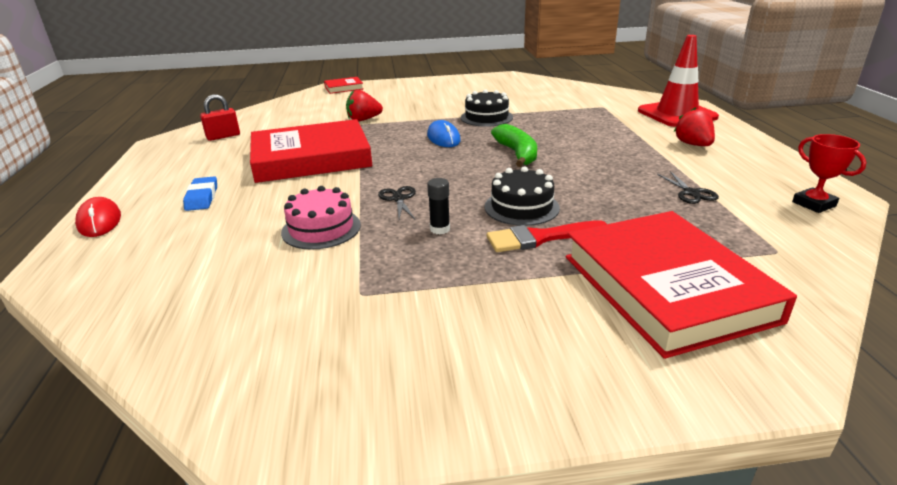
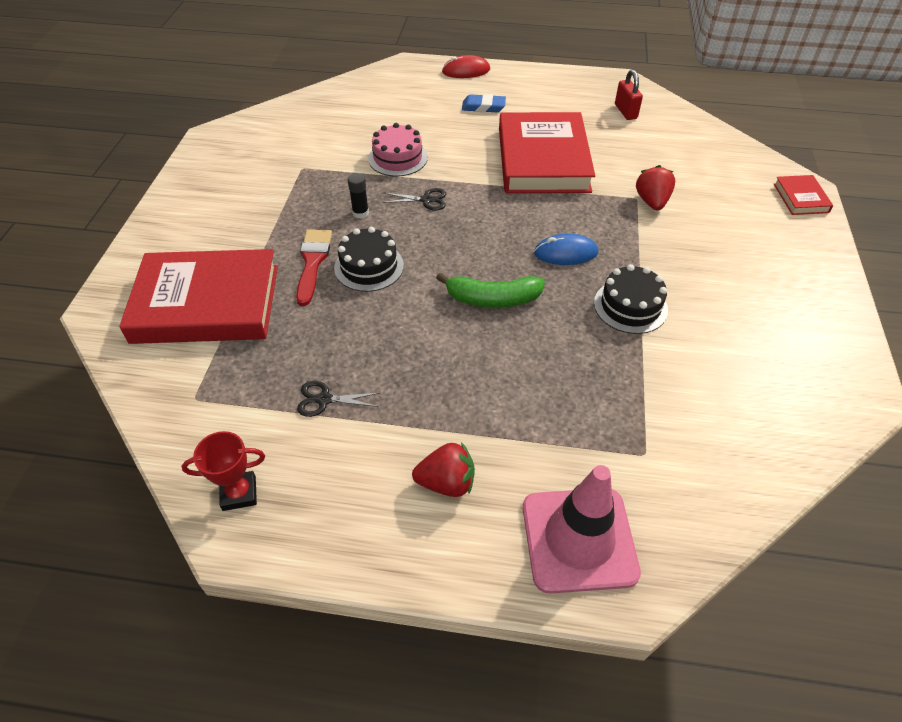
camera: 105 degrees right, 20 degrees up
red traffic cone [638,35,719,127] -> pink traffic cone [523,465,641,594]

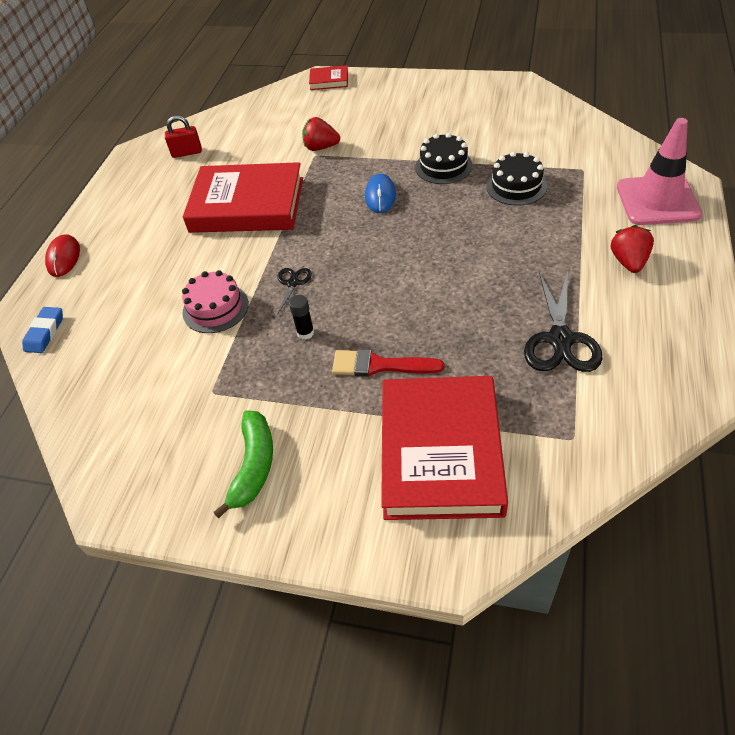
camera: 80 degrees left, 0 degrees up
red trophy [182,431,265,511] -> none
black scissors [297,381,380,417] -> black scissors [524,271,603,372], size x1.90
black cake [334,227,404,292] -> black cake moved to [486,151,547,206]
green banana [436,273,545,308] -> green banana moved to [213,410,273,518]
blue eraser [462,94,506,112] -> blue eraser moved to [22,307,63,353]

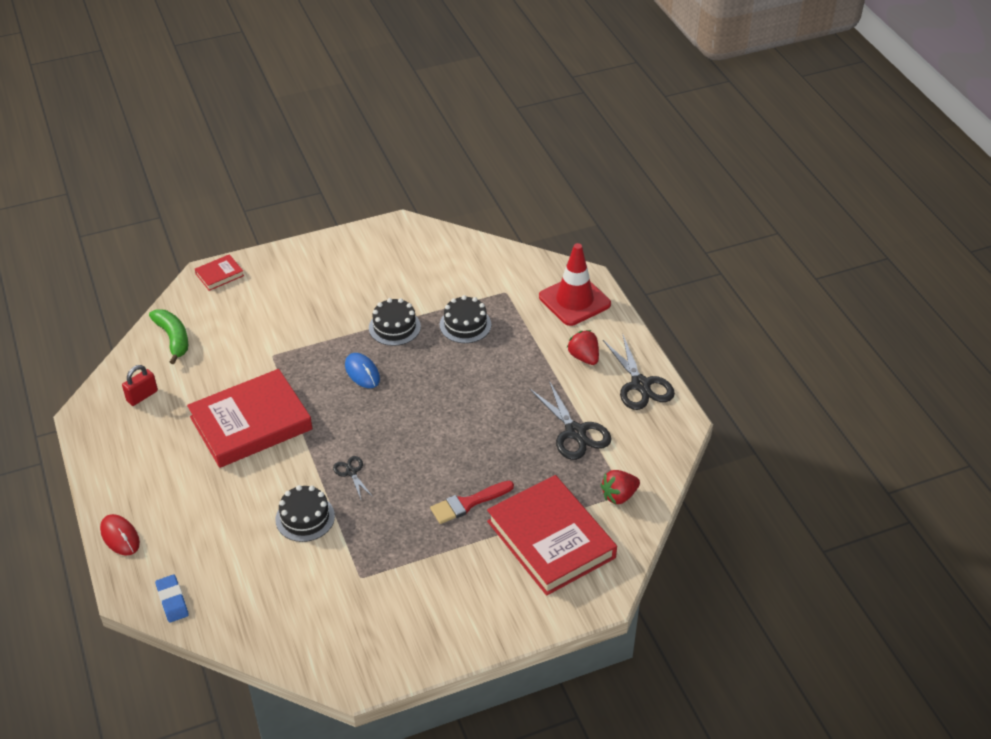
camera: 40 degrees left, 5 degrees down
pink cake [182,270,249,333] -> black cake [276,485,335,542]
green banana [213,410,273,518] -> green banana moved to [149,309,188,364]
black glue stick [289,295,314,340] -> none
red strawberry [302,117,340,151] -> red strawberry moved to [601,470,640,504]
pink traffic cone [617,118,702,225] -> red traffic cone [539,243,611,326]
none -> black scissors [603,335,675,410]

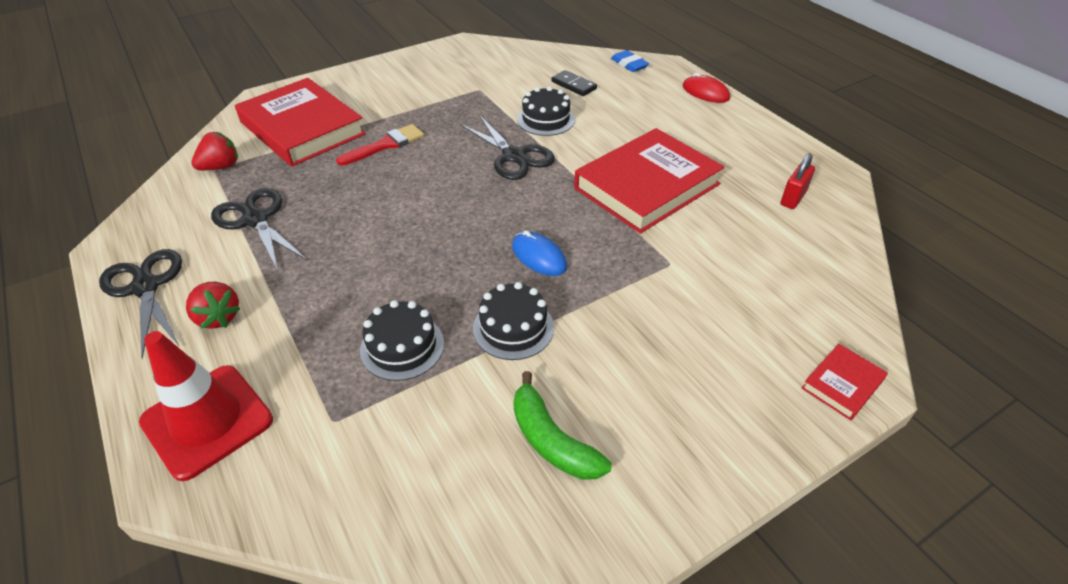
camera: 170 degrees right, 0 degrees up
green banana [149,309,188,364] -> green banana moved to [513,371,612,480]
black scissors [333,456,373,499] -> black scissors [460,115,555,180], size x1.90
none -> black domino [551,70,597,96]

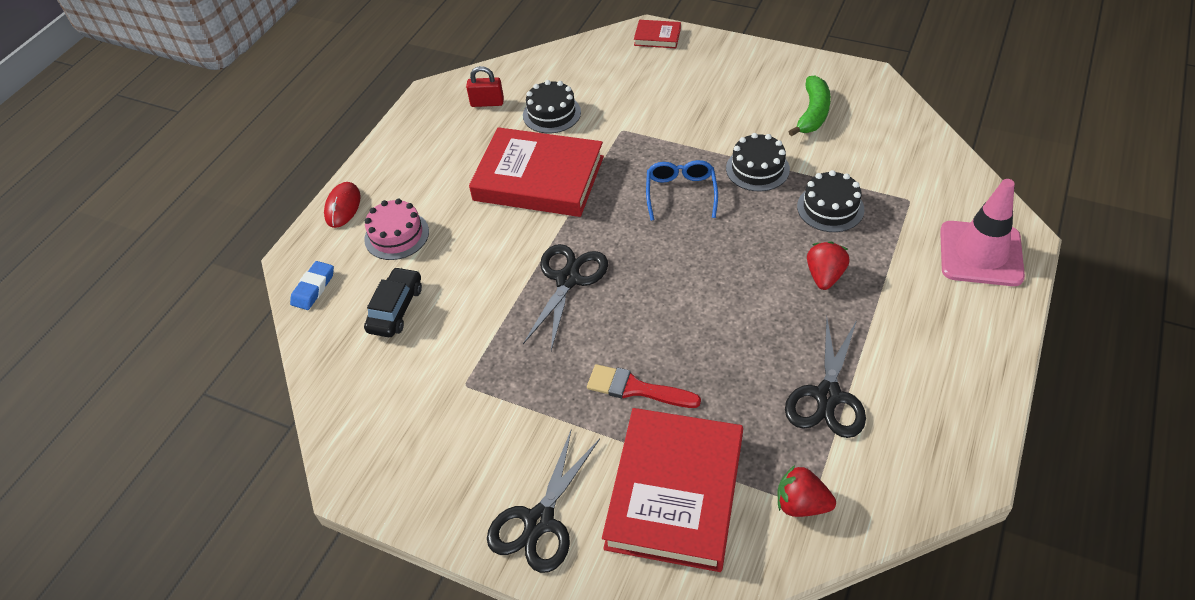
camera: 120 degrees left, 5 degrees up
black scissors [99,249,182,359] -> black scissors moved to [487,429,600,573]
red traffic cone [139,331,273,481] -> pink traffic cone [940,179,1025,286]
red strawberry [186,282,241,329] -> red strawberry moved to [807,241,850,290]
blue mouse [512,230,567,276] -> blue glasses [646,160,718,221]
black cake [517,86,575,136] -> black cake moved to [523,80,581,133]
black domino [551,70,597,96] -> black car [364,267,422,337]
none -> pink cake [364,199,429,260]

